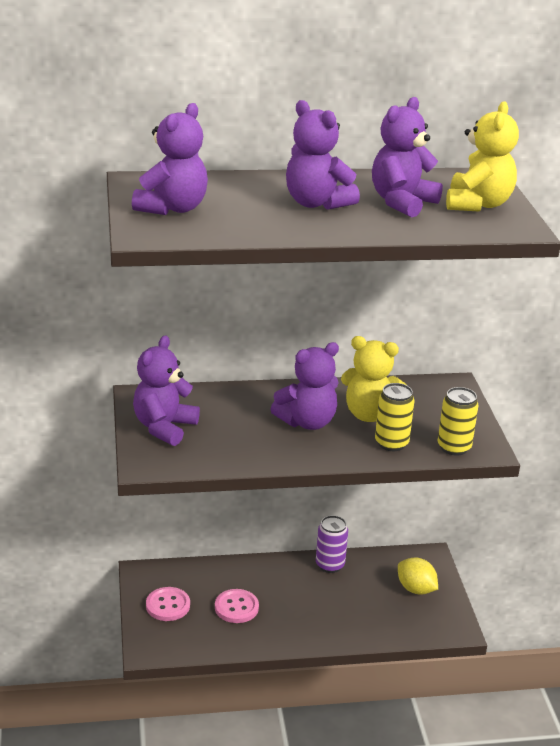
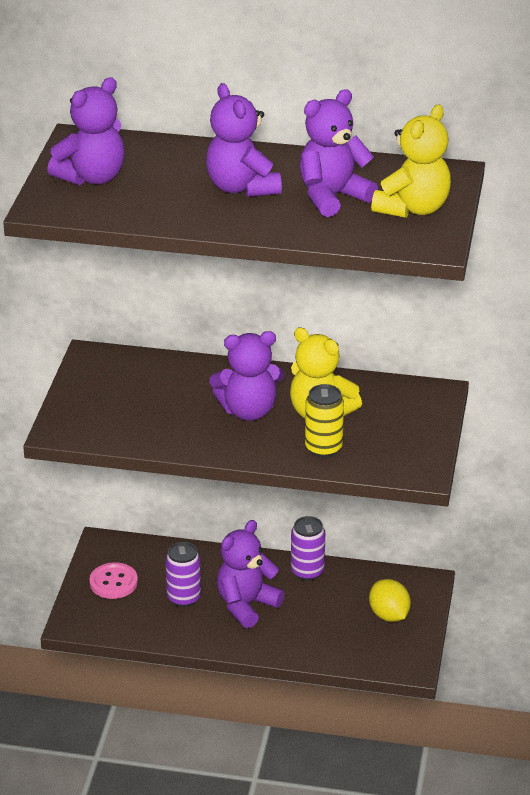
camera: 20 degrees right, 5 degrees up
purple teddy bear [133,335,200,446] -> purple teddy bear moved to [217,520,285,628]
pink button [215,589,259,623] -> purple can [165,542,201,607]
yellow can [438,387,478,456] -> none

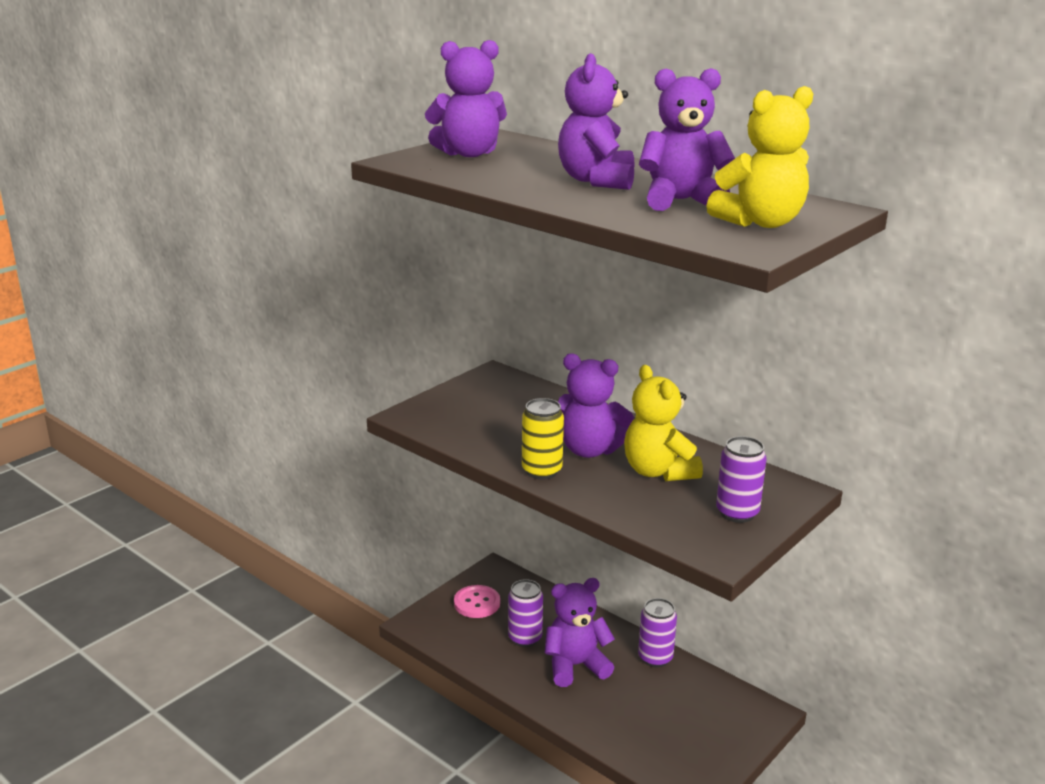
camera: 30 degrees right, 10 degrees down
yellow can [305,384,344,458] -> yellow can moved to [522,398,564,479]
yellow lemon [369,579,411,622] -> none
none -> purple can [716,436,766,523]

